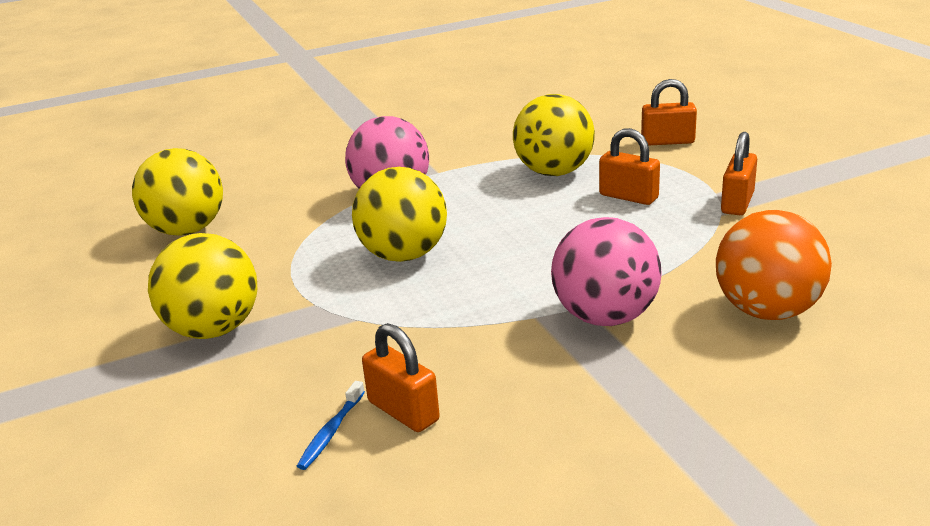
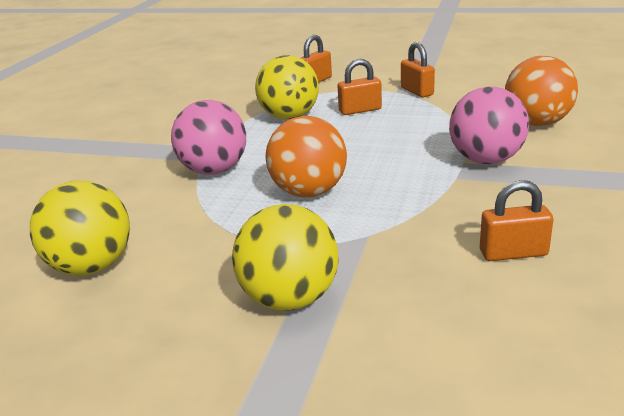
camera: 50 degrees left, 0 degrees up
blue toothbrush [297,381,365,470] -> none
yellow ball [352,167,447,262] -> orange ball [266,116,347,197]

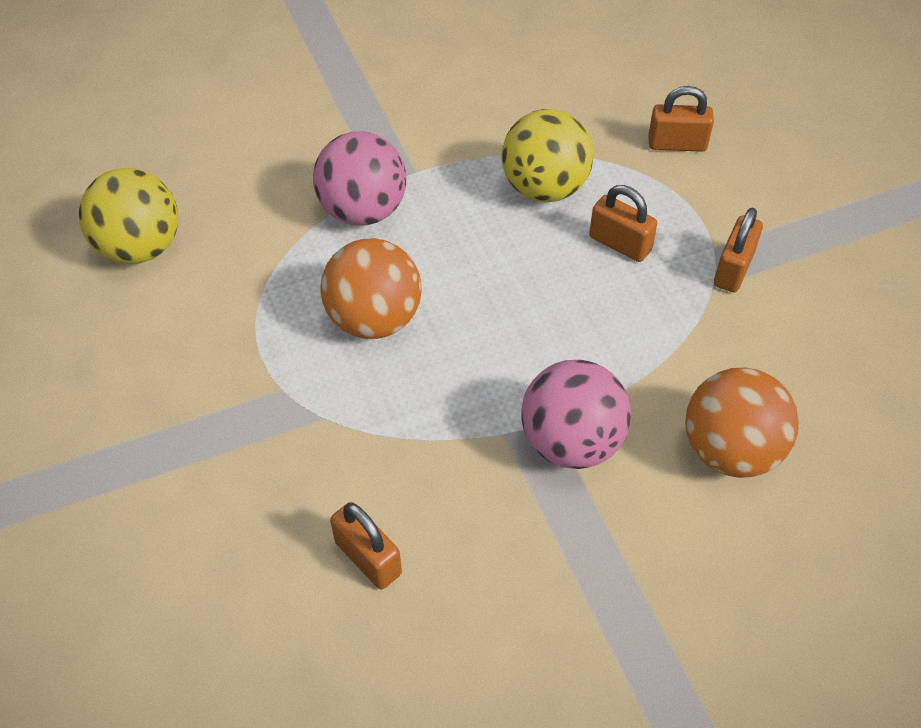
camera: 50 degrees right, 25 degrees up
yellow ball [232,204,338,311] -> none

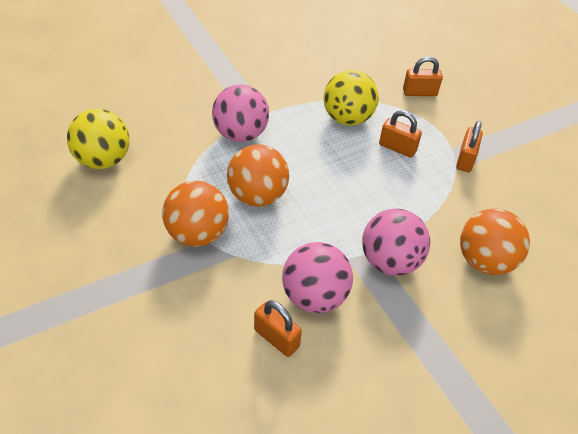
camera: 10 degrees left, 5 degrees down
none -> orange ball [162,181,229,247]
none -> pink ball [282,242,353,313]

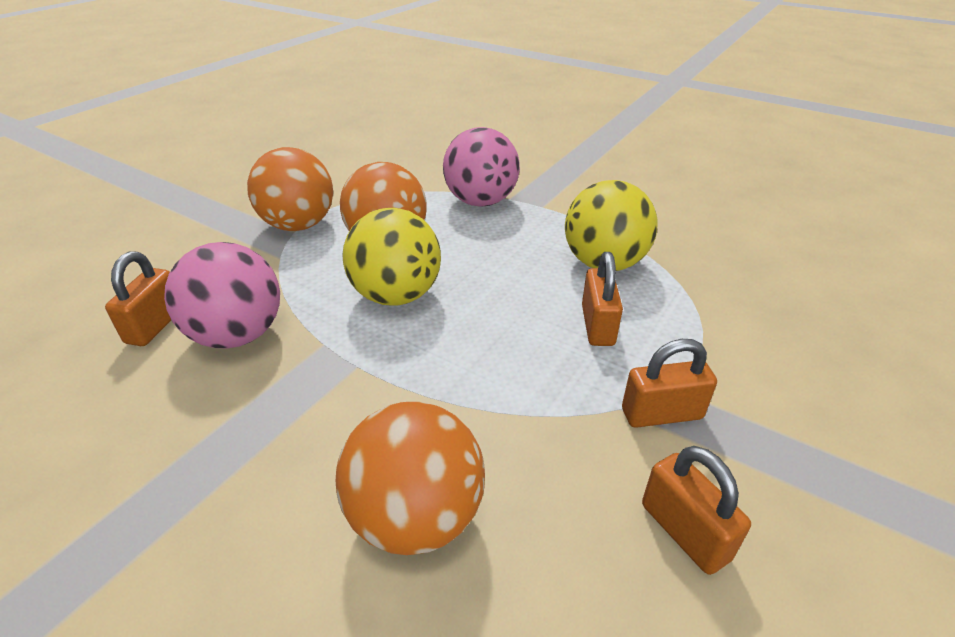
camera: 65 degrees right, 10 degrees down
yellow ball [67,109,130,169] -> yellow ball moved to [342,208,441,306]
pink ball [362,208,430,276] -> none
orange padlock [403,56,443,96] -> orange padlock moved to [642,446,751,575]

